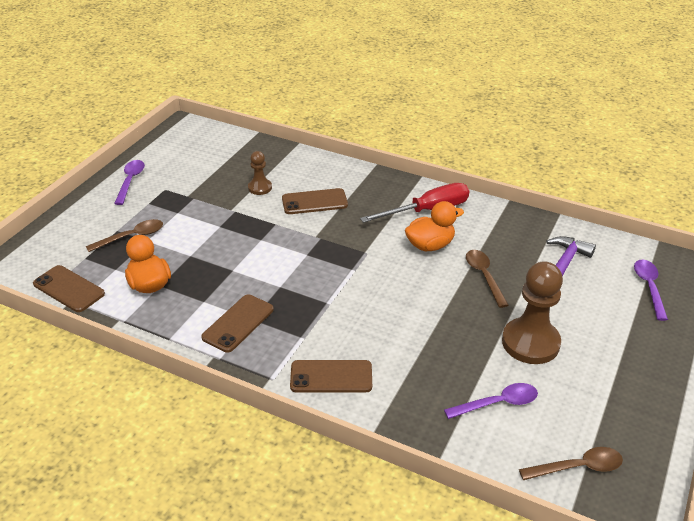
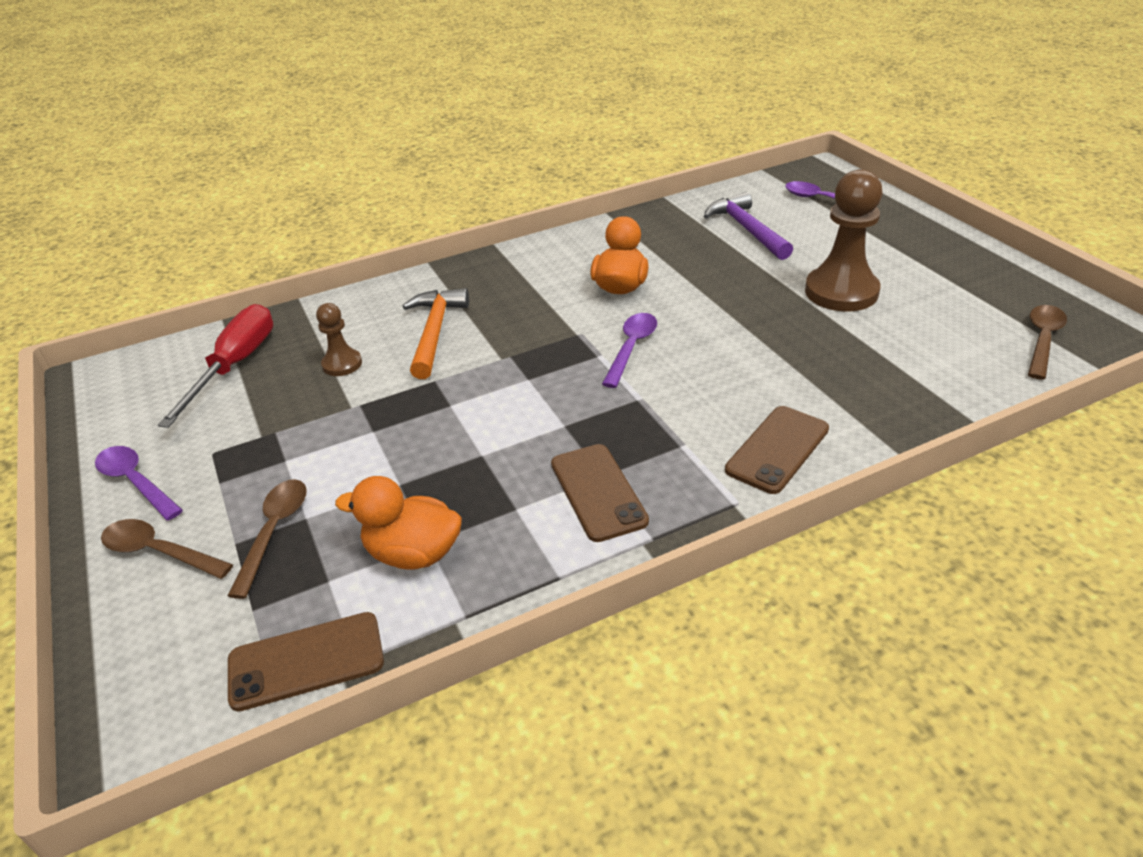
camera: 50 degrees left, 0 degrees up
brown phone [282,188,348,214] -> orange hammer [403,288,469,379]
red screwdriver [360,183,469,223] -> red screwdriver moved to [157,304,273,428]
purple spoon [444,383,538,419] -> purple spoon moved to [602,313,657,388]
brown spoon [466,250,508,308] -> brown spoon moved to [101,519,233,579]

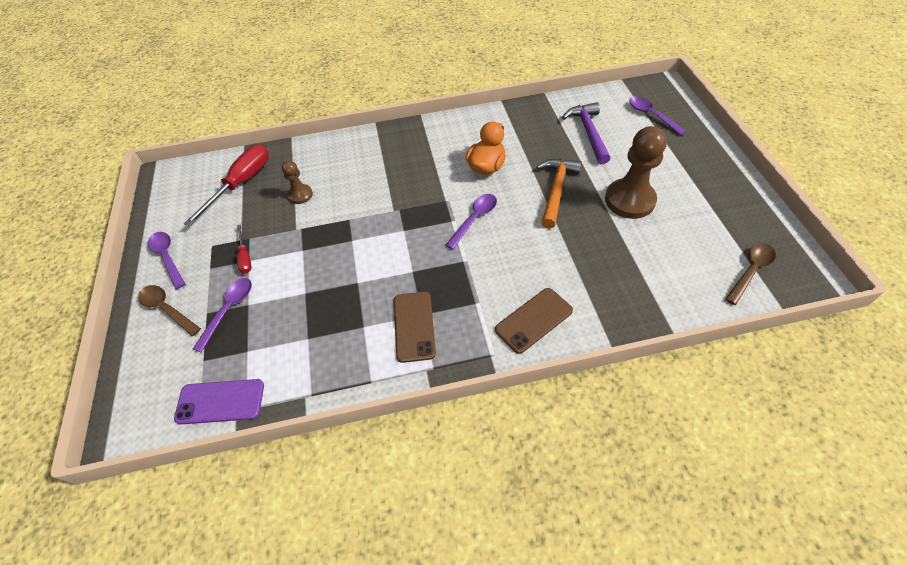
camera: 15 degrees right, 15 degrees up
brown spoon [228,479,306,599] -> purple spoon [193,278,252,352]
brown phone [228,612,384,711] -> purple phone [174,379,264,425]
orange duck [335,476,462,570] -> none
orange hammer [403,288,469,379] -> orange hammer moved to [537,159,581,228]
none -> red screwdriver [237,224,252,274]

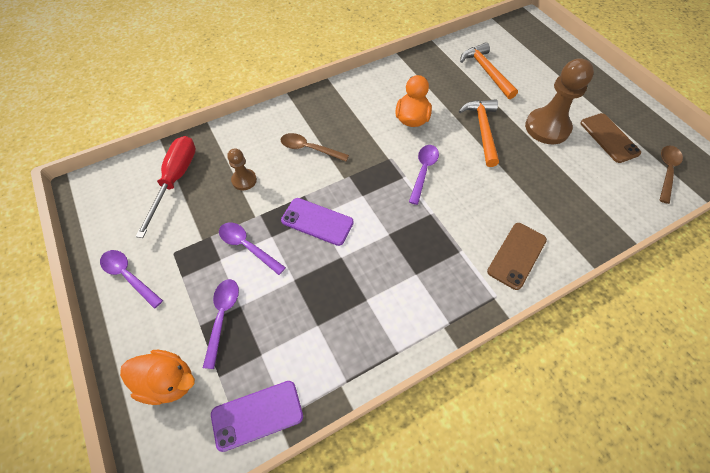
camera: 20 degrees left, 5 degrees up
brown spoon [138,285,201,336] -> brown spoon moved to [281,133,349,162]
red screwdriver [237,224,252,274] -> none
brown phone [394,292,436,363] -> brown phone moved to [580,113,641,163]
purple hammer [562,102,610,164] -> orange hammer [460,42,518,99]
purple spoon [629,96,686,135] -> purple spoon moved to [219,223,286,275]
none -> orange duck [120,350,195,405]
none -> purple phone [281,198,354,246]

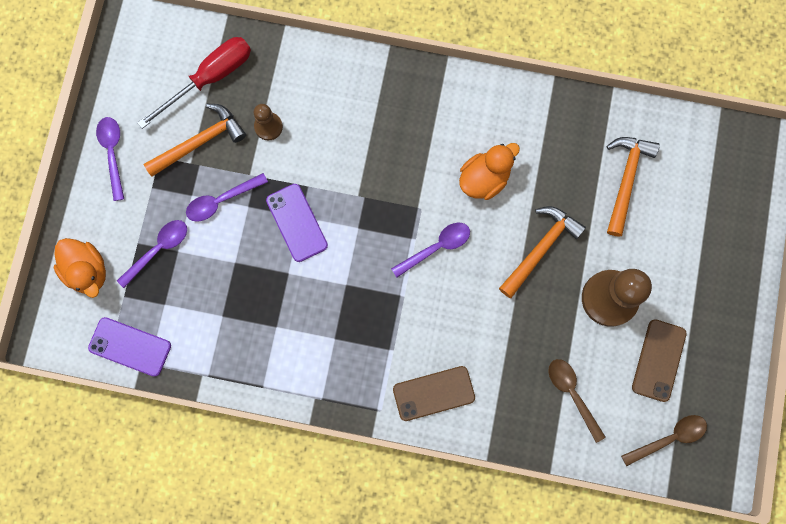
camera: 40 degrees right, 20 degrees up
purple spoon [219,223,286,275] -> purple spoon turned 105 degrees counterclockwise [186,173,268,222]
brown spoon [281,133,349,162] -> brown spoon moved to [548,359,605,443]
none -> orange hammer [144,103,246,177]

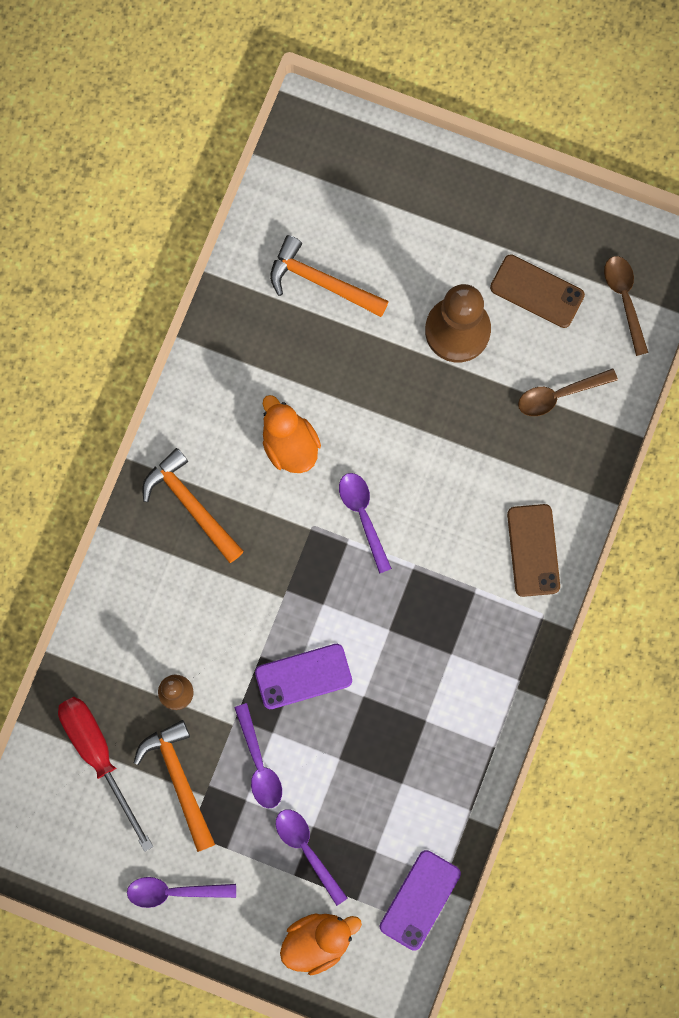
camera: 80 degrees left, 0 degrees up
orange hammer [499,206,586,298] -> orange hammer moved to [143,448,244,563]

